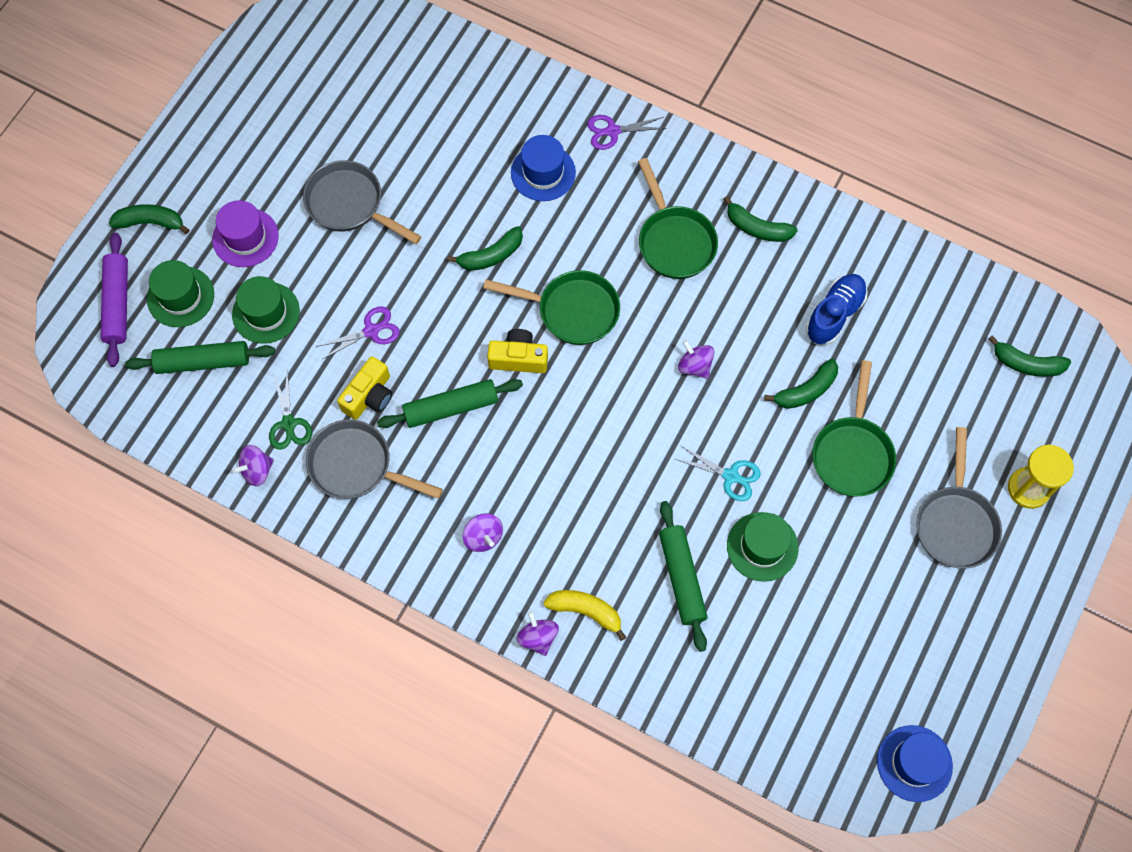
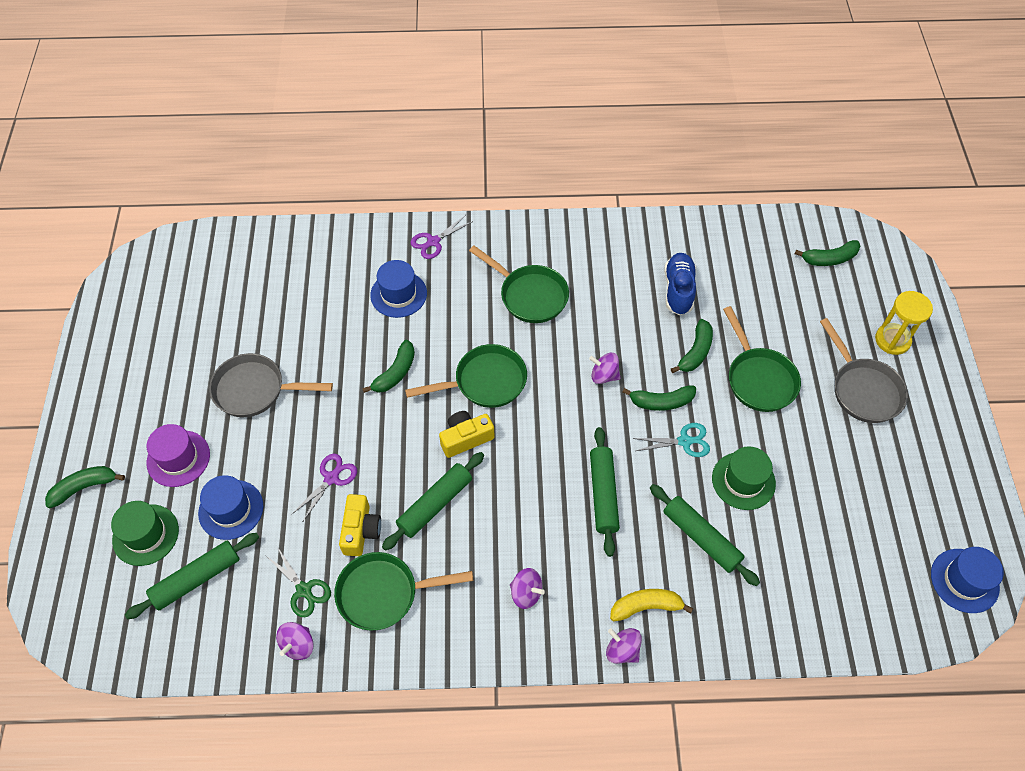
camera: 30 degrees left, 10 degrees down
purple rolling pin [100,233,128,367] -> none
green hat [232,276,300,344] -> blue hat [198,475,263,540]
grey pan [306,419,443,499] -> green pan [334,552,473,631]
green banana [724,196,798,242] -> green banana moved to [623,385,696,411]
none -> green rolling pin [590,427,620,557]

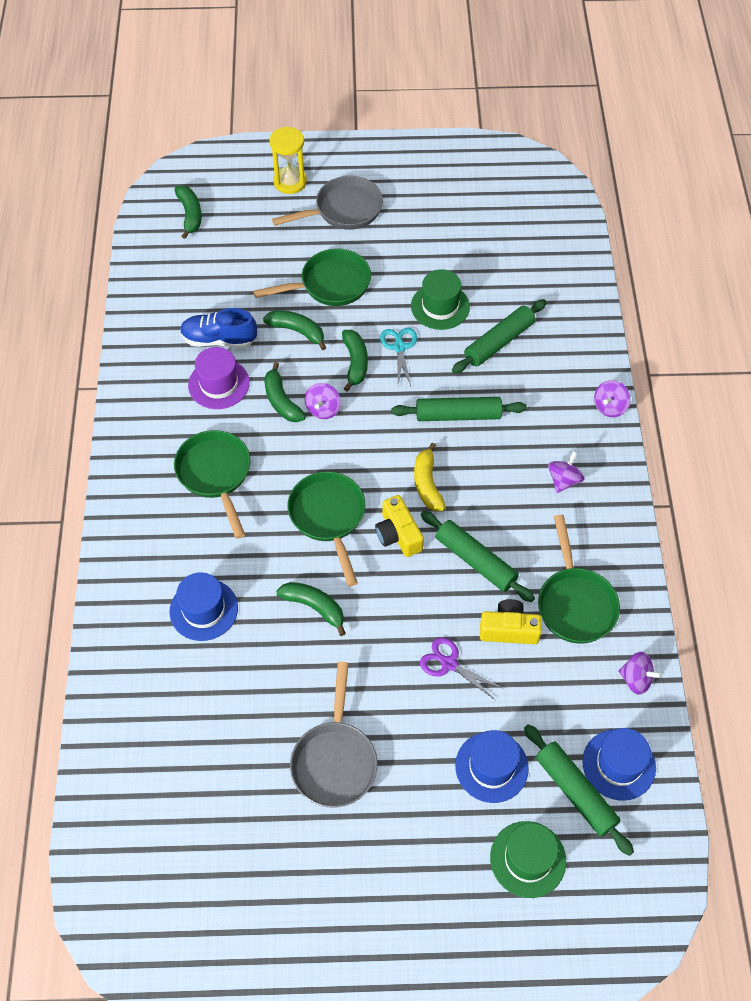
camera: 90 degrees left, 0 degrees up
green banana [45,466,125,508] -> green banana moved to [264,362,306,422]
purple hat [146,424,210,487] -> purple hat moved to [188,347,250,409]
green scissors [266,547,331,617] -> none
purple scissors [410,215,473,259] -> none
green pan [469,246,569,323] -> green pan turned 60 degrees counterclockwise [174,430,251,539]
yellow banana [610,589,693,621] -> yellow banana moved to [414,442,446,511]
blue hat [931,547,1004,613] -> blue hat moved to [582,728,656,801]

